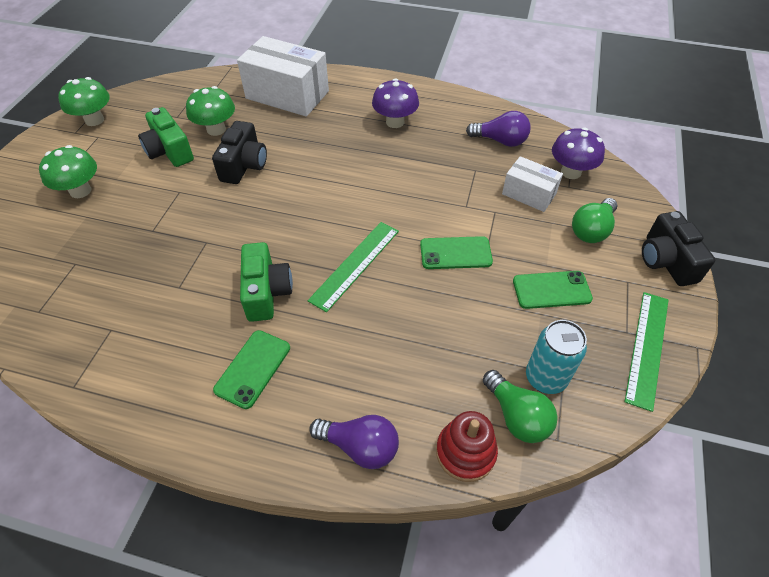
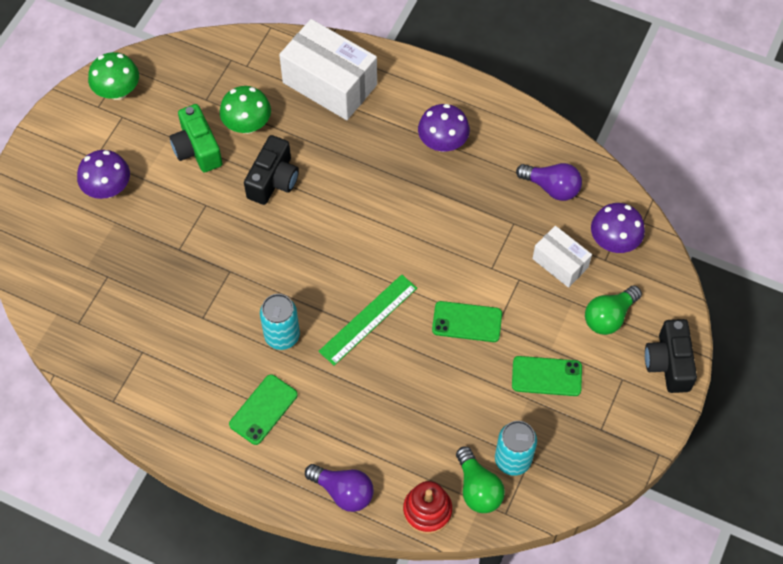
camera: 10 degrees right, 10 degrees up
green mushroom [39,145,97,198] -> purple mushroom [77,150,130,199]
green camera [240,242,293,322] -> turquoise can [260,294,300,350]
green ruler [625,292,669,412] -> none

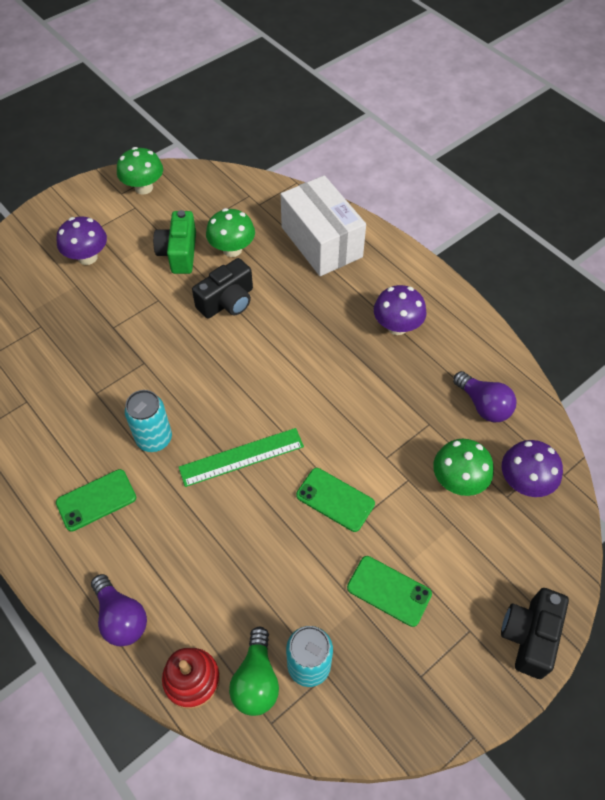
camera: 25 degrees right, 5 degrees down
white box [532,226,592,288] -> green mushroom [433,439,494,496]
green light bulb [585,285,642,335] -> none

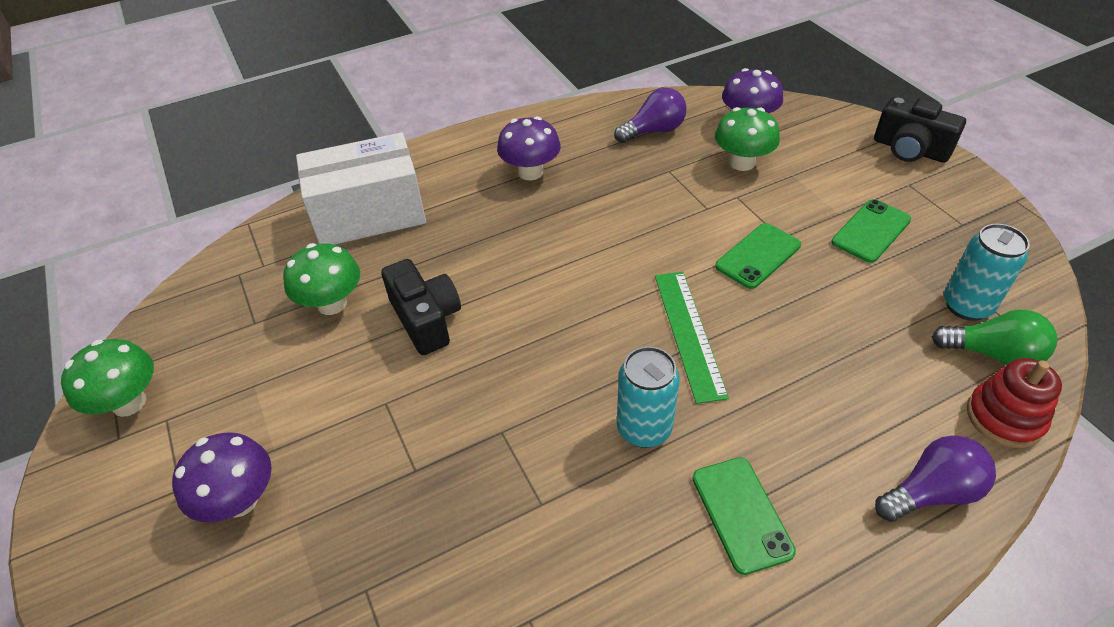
camera: 75 degrees left, 10 degrees down
green camera [153,210,196,274] -> none

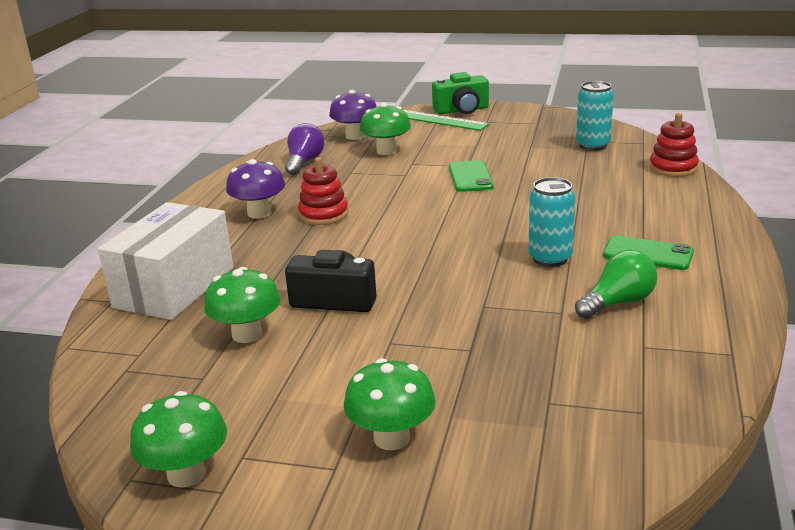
camera: 50 degrees left, 20 degrees down
purple mushroom [172,432,272,522] -> green mushroom [344,358,436,450]
green ruler [655,272,729,404] -> green ruler moved to [404,110,489,131]
green phone [831,199,911,263] -> none
black camera [874,97,966,163] -> green camera [432,72,489,114]
purple light bulb [875,435,996,522] -> none
green light bulb [932,310,1057,365] -> green light bulb moved to [575,250,657,319]
none -> red stacking toy [298,157,348,225]

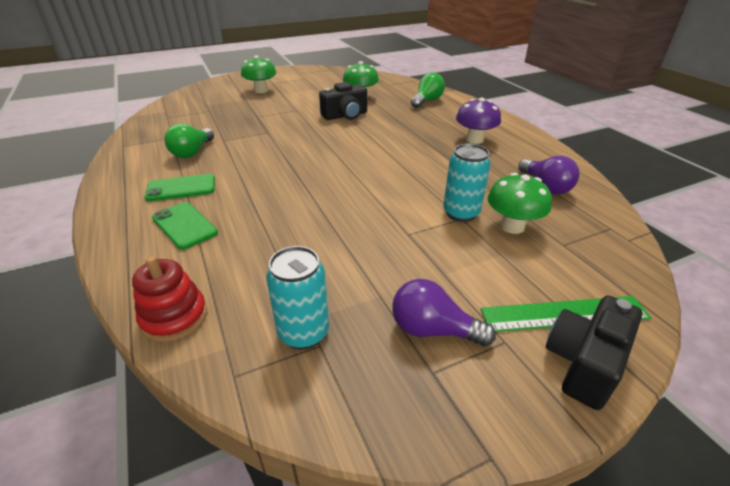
camera: 140 degrees right, 10 degrees up
white box [98,202,233,320] -> green light bulb [411,73,445,108]
green mushroom [130,391,227,488] -> none
red stacking toy [298,157,348,225] -> none
purple mushroom [329,90,377,140] -> none
green camera [432,72,489,114] -> black camera [546,296,642,410]
green phone [449,160,494,192] -> green phone moved to [152,202,218,250]
turquoise can [529,177,575,267] -> turquoise can moved to [443,144,491,222]
none -> purple light bulb [392,279,496,346]

